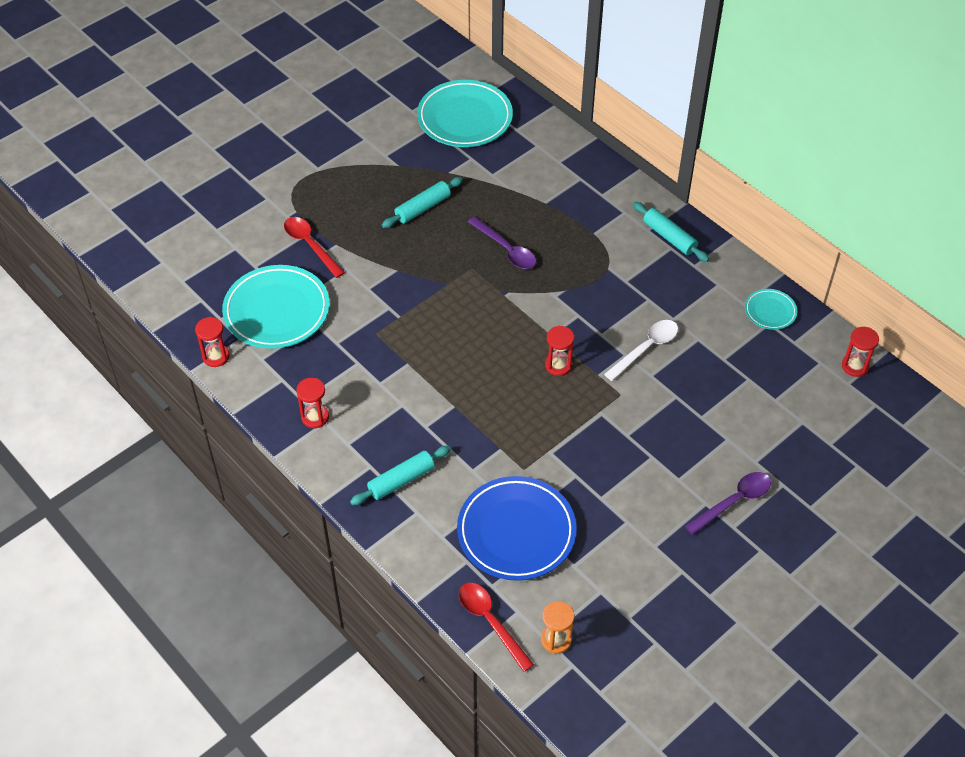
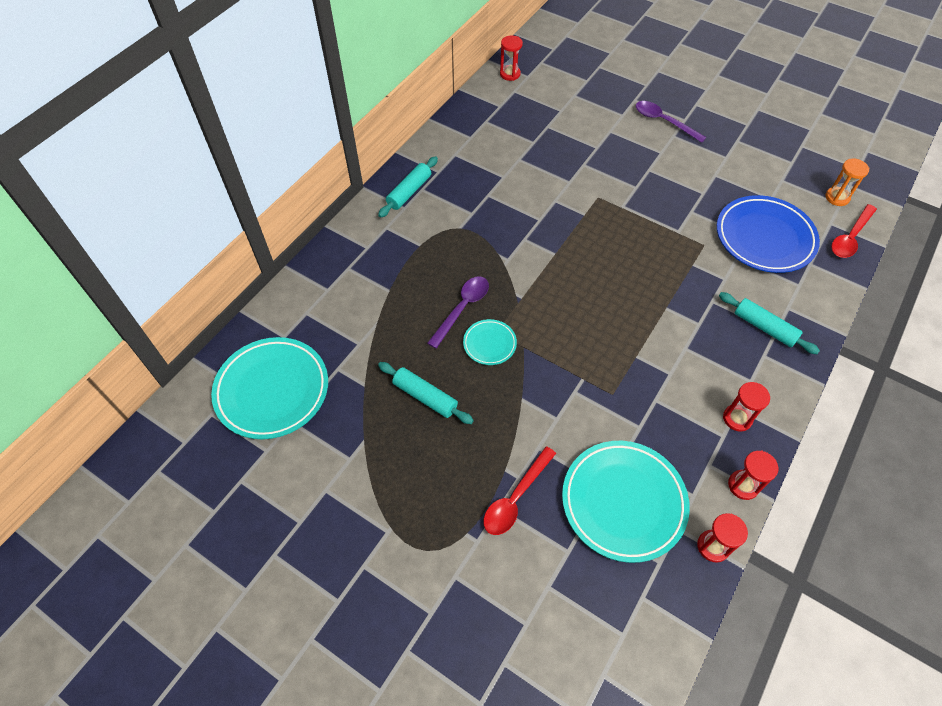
camera: 105 degrees left, 5 degrees up
red hourglass [545,326,574,376] -> red hourglass moved to [728,450,779,500]
white spoon [604,320,678,381] -> none
turquoise plate [745,289,797,330] -> turquoise plate moved to [463,319,517,365]

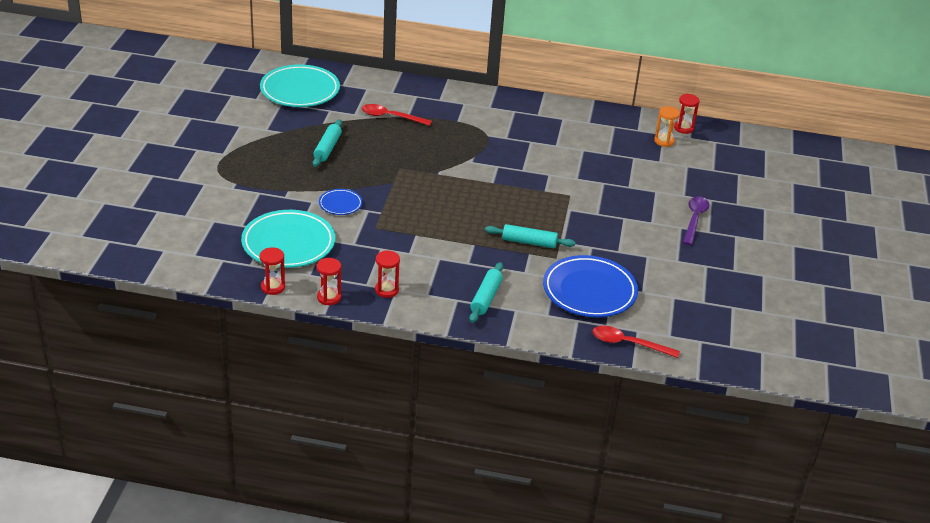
camera: 65 degrees right, 20 degrees down
turquoise rolling pin [378,156,438,218] -> turquoise rolling pin moved to [485,224,576,248]
purple spoon [427,277,489,349] -> none
turquoise plate [463,319,517,365] -> none
red spoon [484,446,556,535] -> red spoon moved to [362,104,432,126]
orange hourglass [826,159,870,206] -> orange hourglass moved to [654,106,680,147]
none -> blue plate [319,189,363,215]

